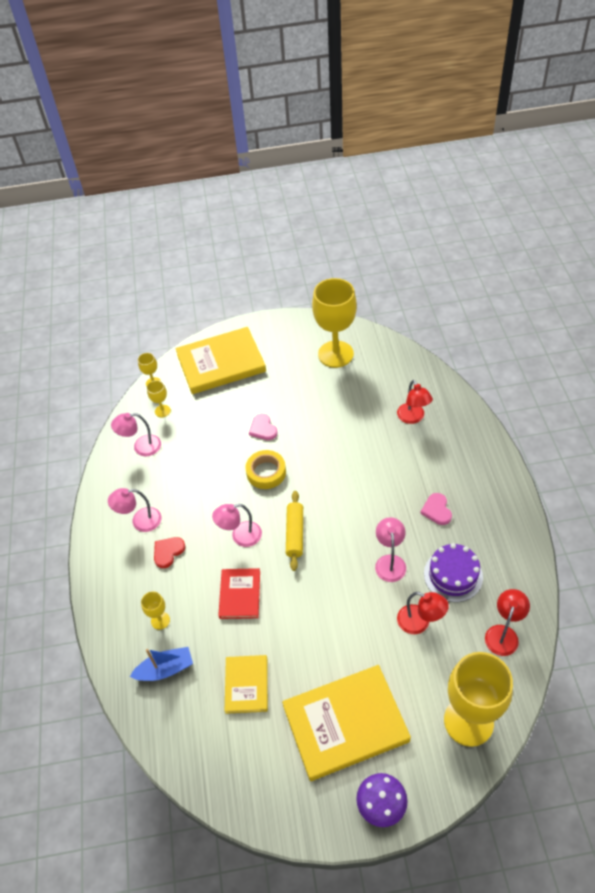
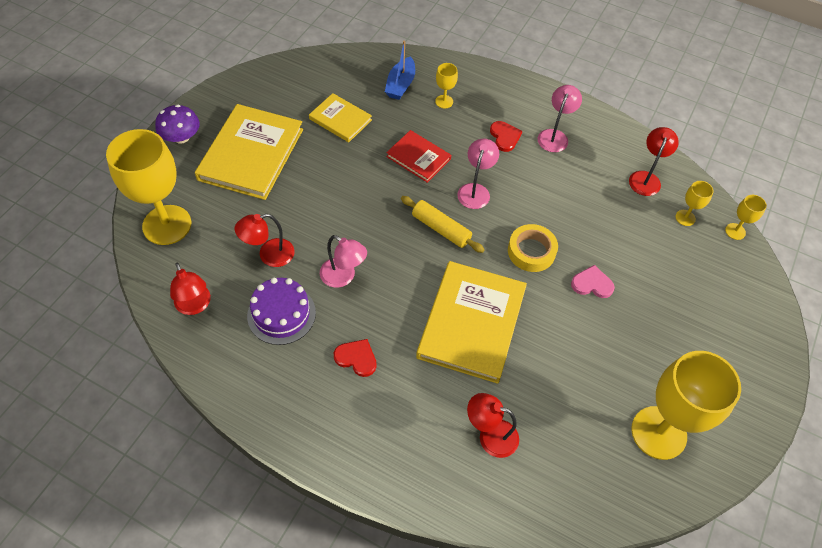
camera: 120 degrees right, 5 degrees up
pink lamp [111,413,161,456] -> red lamp [629,127,679,196]
yellow book [175,327,266,394] -> yellow book moved to [416,261,527,384]
pink heart [420,493,452,525] -> red heart [334,339,377,377]

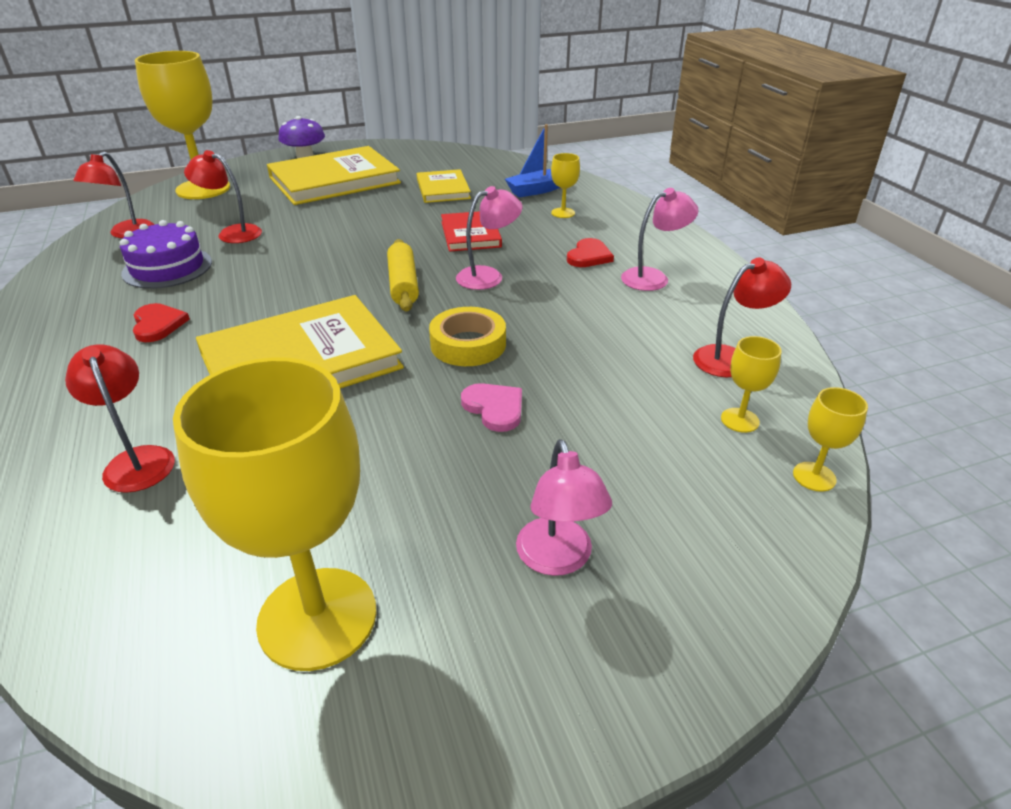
camera: 45 degrees right, 20 degrees down
pink lamp [320,235,367,288] -> pink lamp moved to [516,439,612,576]

